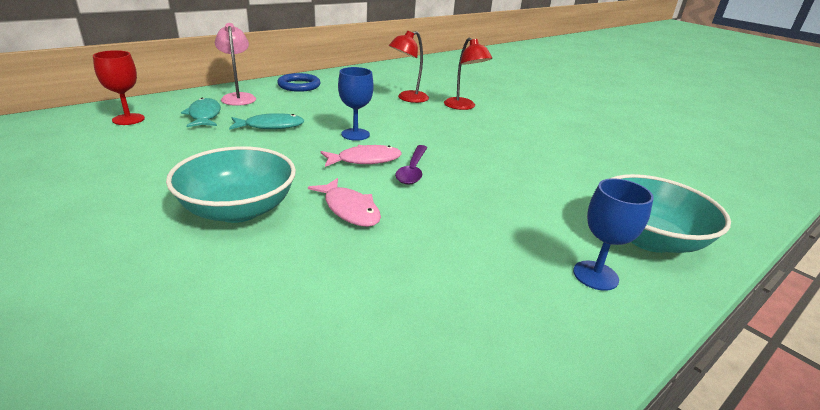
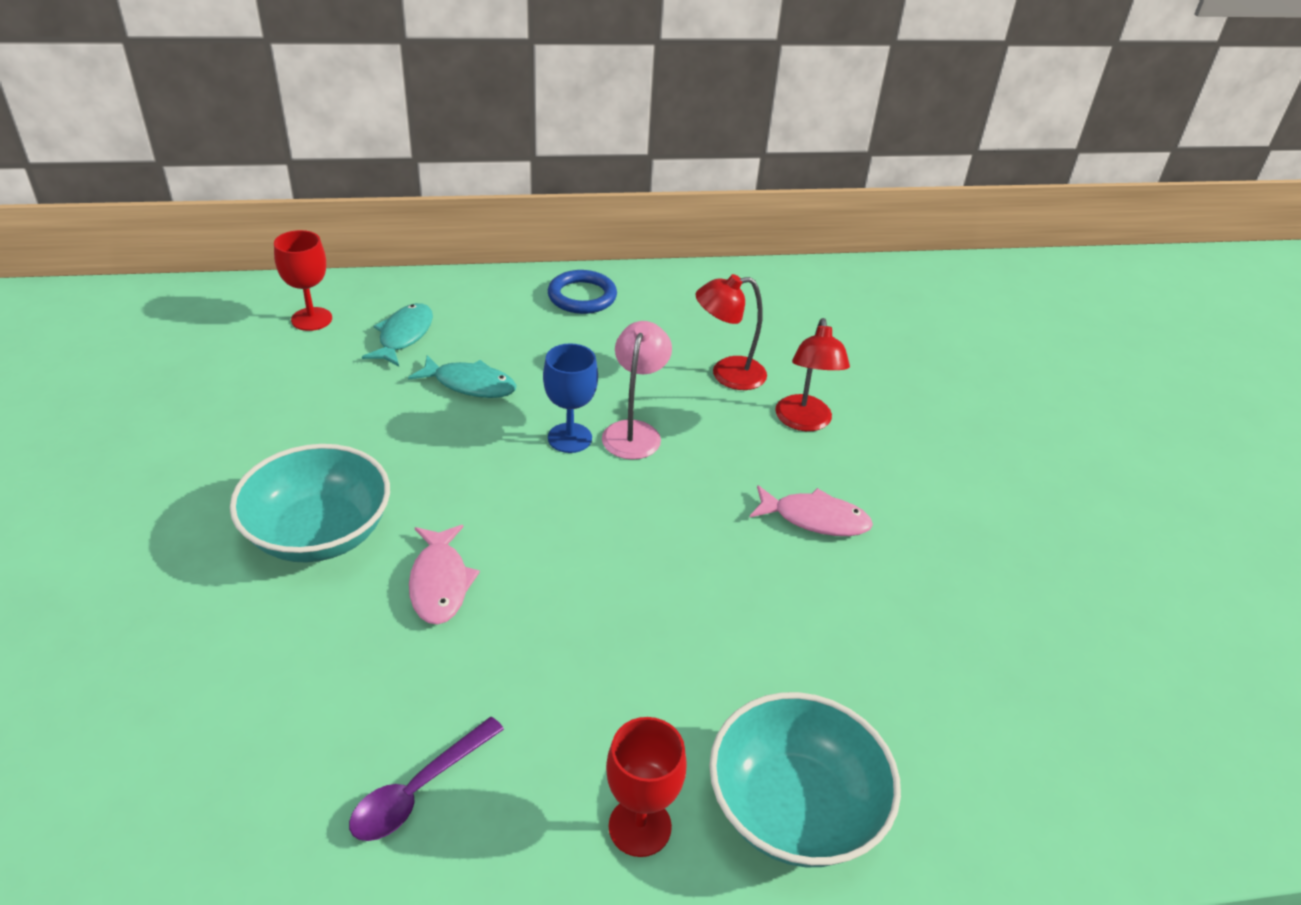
camera: 30 degrees right, 10 degrees up
pink lamp [215,23,256,106] -> pink lamp moved to [602,321,672,460]
pink fish [321,145,402,167] -> pink fish moved to [749,485,873,536]
purple spoon [395,145,427,184] -> purple spoon moved to [349,717,504,841]
blue goblet [573,178,654,291] -> red goblet [606,717,687,857]

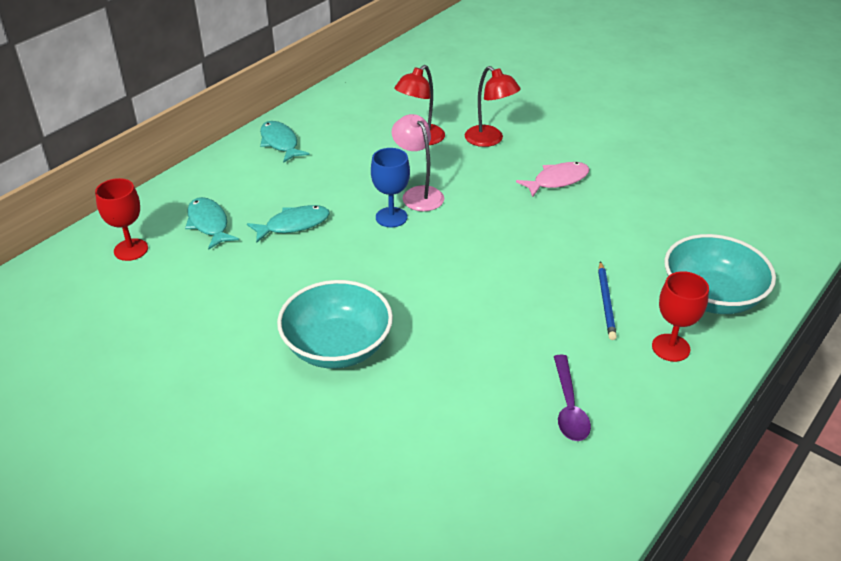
camera: 40 degrees left, 0 degrees up
pink fish [409,525,480,625] -> none
blue ring [548,270,617,314] -> turquoise fish [260,121,310,163]
none -> blue pencil [598,261,617,340]

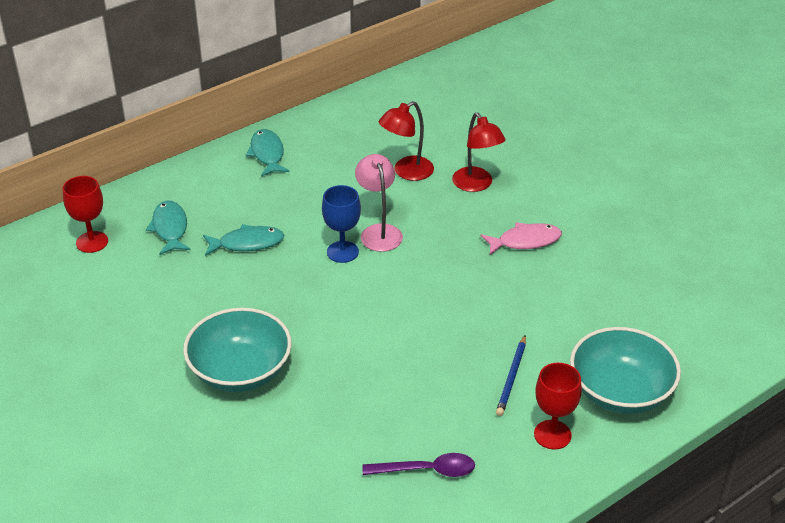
camera: 15 degrees right, 0 degrees up
purple spoon [554,355,591,441] -> purple spoon turned 105 degrees counterclockwise [363,453,475,477]

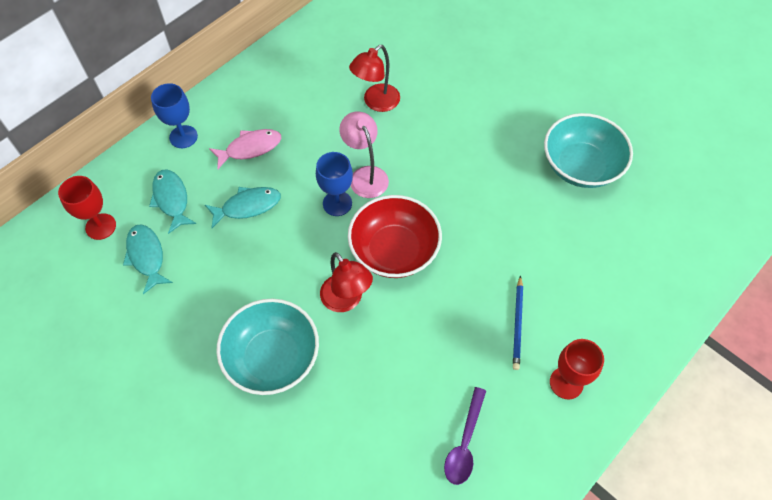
camera: 10 degrees left, 20 degrees up
turquoise fish [246,129,290,177] -> turquoise fish moved to [123,224,173,294]
purple spoon [363,453,475,477] -> purple spoon turned 120 degrees clockwise [444,387,486,485]
red lamp [452,112,506,192] -> red lamp moved to [320,252,373,312]
pink fish [481,222,562,255] -> pink fish moved to [209,129,281,169]
turquoise bowl [570,327,681,414] -> turquoise bowl moved to [544,113,633,188]
none -> blue goblet [151,83,198,148]
none -> red bowl [348,195,442,278]

